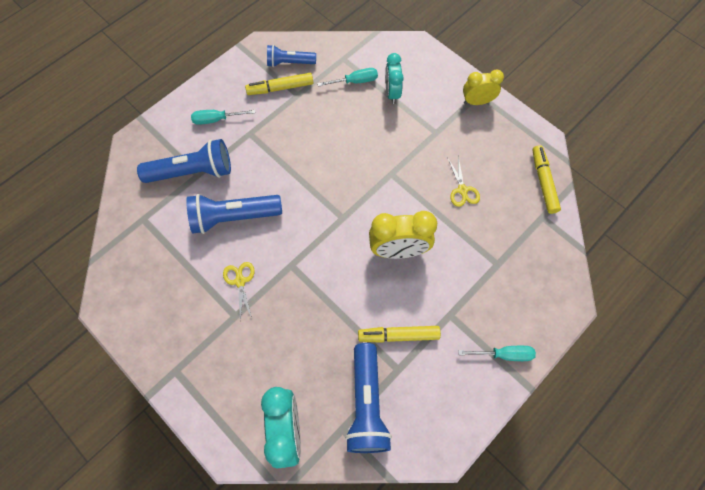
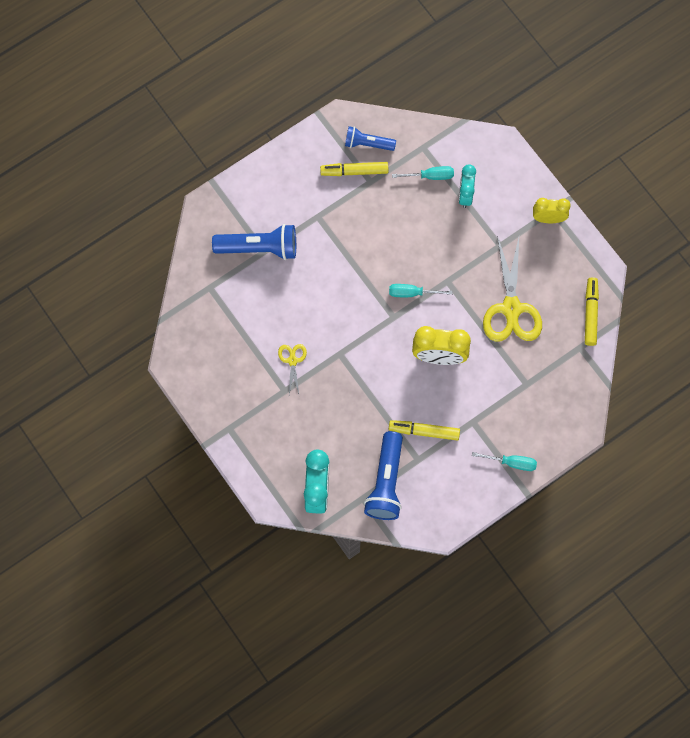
camera: 10 degrees right, 5 degrees up
blue flashlight [186,194,282,234] -> none
turquoise screwdriver [191,110,255,125] -> turquoise screwdriver moved to [389,284,452,297]
yellow scissors [448,157,480,207] -> yellow scissors [483,235,542,342], size x2.09

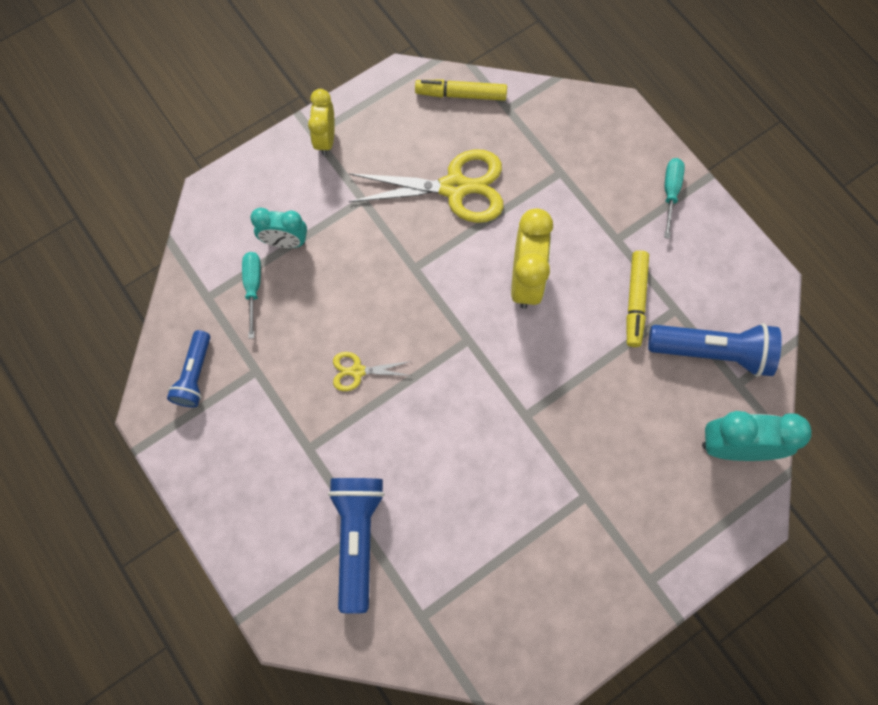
camera: 90 degrees left, 0 degrees up
yellow scissors [278,344,307,394] -> yellow scissors moved to [333,352,411,391]
yellow marker [320,162,388,176] -> none
turquoise screwdriver [389,284,452,297] -> none

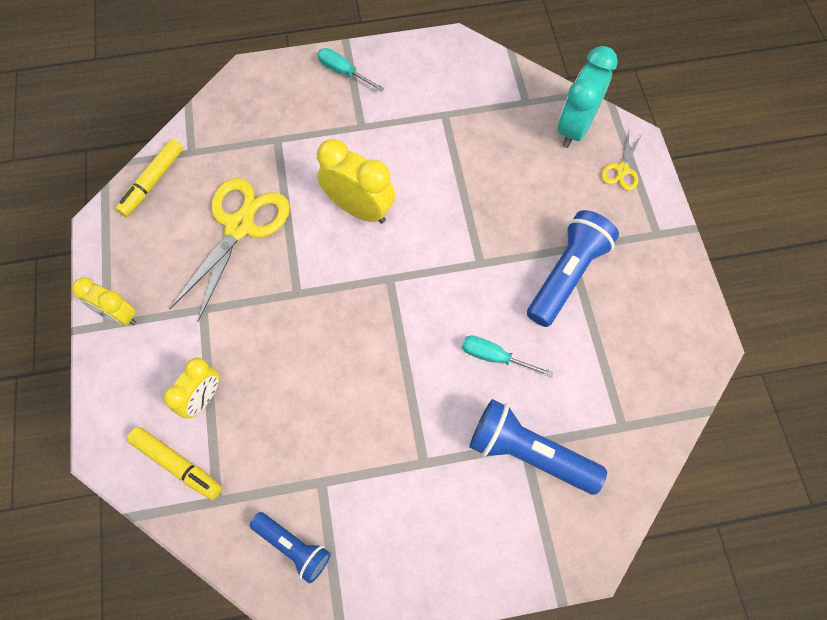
camera: 65 degrees left, 5 degrees down
turquoise screwdriver [242,252,261,339] -> turquoise screwdriver moved to [462,335,554,378]
turquoise clock [250,208,307,248] -> yellow clock [163,358,219,419]
yellow scissors [333,352,411,391] -> yellow scissors moved to [601,132,641,191]
yellow marker [626,251,649,347] -> yellow marker moved to [127,427,222,500]
blue flashlight [648,323,782,377] -> blue flashlight moved to [527,210,619,327]

